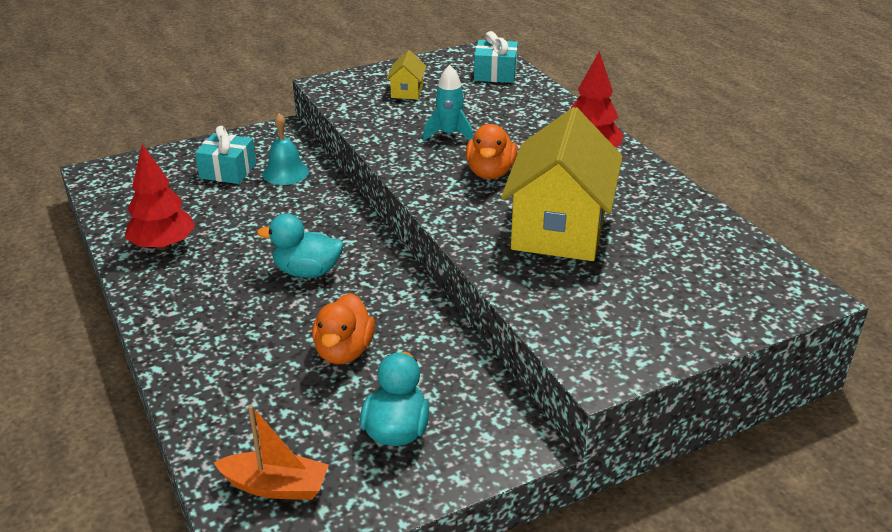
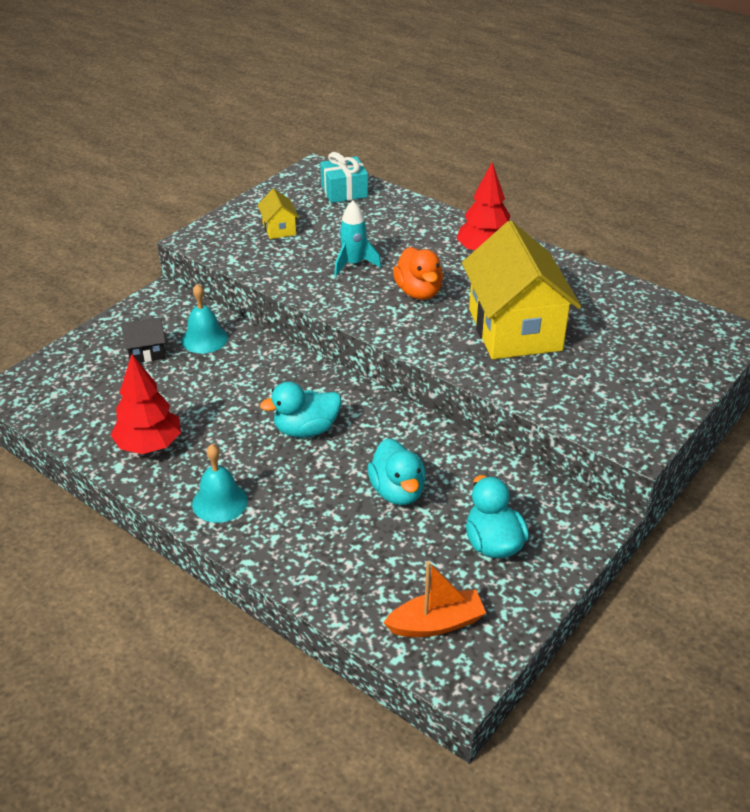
camera: 25 degrees left, 5 degrees up
turquoise gift [195,126,256,184] -> black house [121,317,166,363]
orange duck [312,293,375,364] -> turquoise duck [367,438,426,505]
none -> turquoise bell [192,444,248,523]

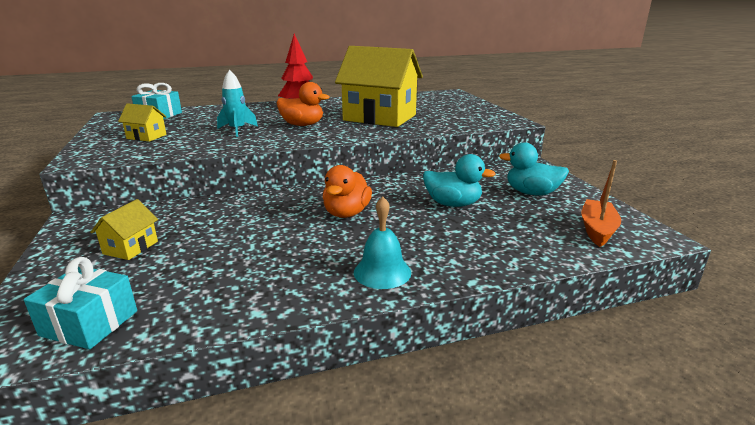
camera: 55 degrees left, 15 degrees down
red tree [111,354,181,454] -> none
black house [121,317,166,363] -> yellow house [90,199,158,260]
turquoise bell [181,284,228,354] -> none
turquoise duck [260,381,341,438] -> orange duck [323,165,372,218]
none -> turquoise gift [24,257,137,349]

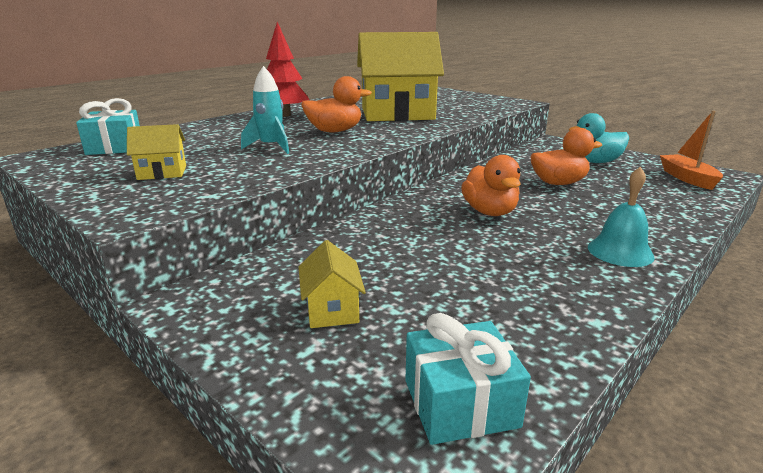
camera: 30 degrees left, 0 degrees up
turquoise duck [423,154,496,207] -> orange duck [530,128,602,185]

